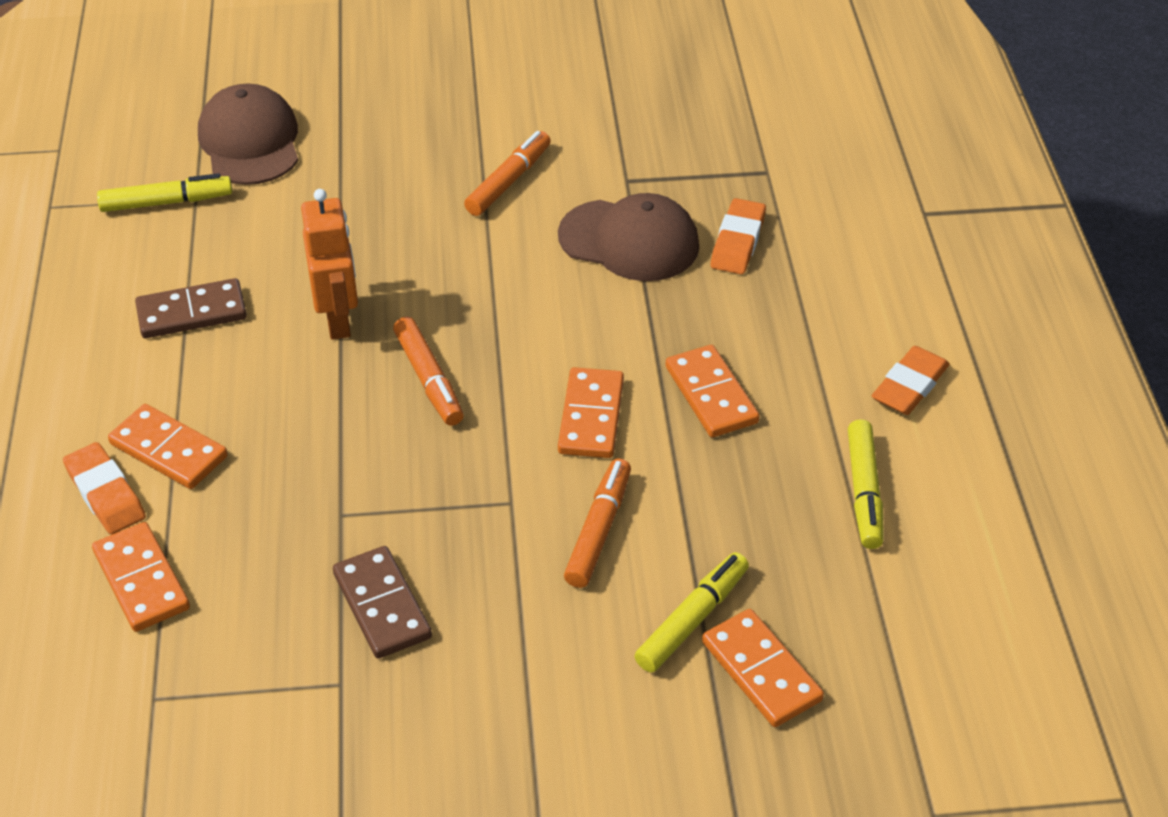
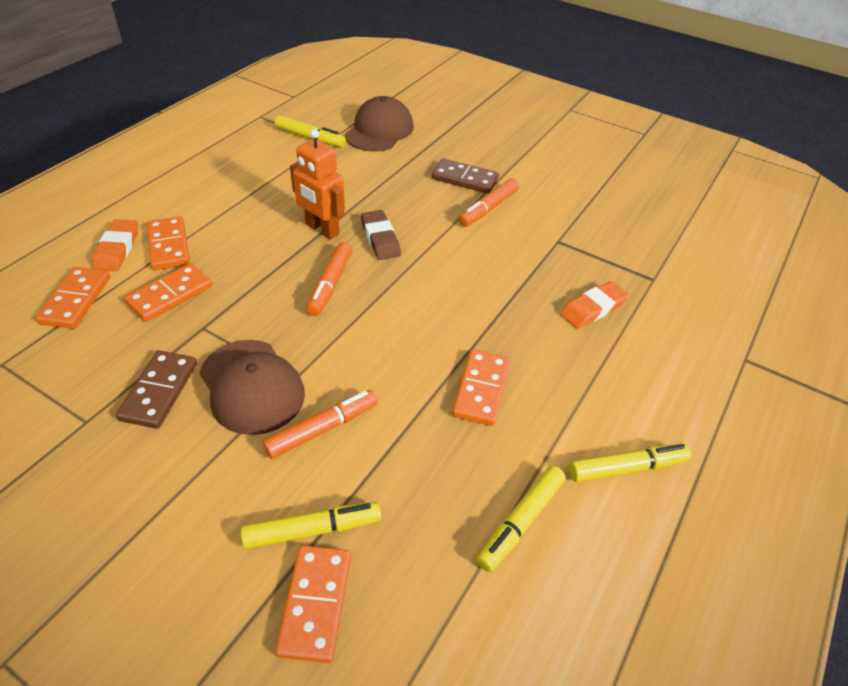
camera: 35 degrees right, 0 degrees up
brown domino [135,278,247,338] -> brown domino moved to [432,159,499,193]
orange robot [301,189,358,340] -> orange robot turned 105 degrees clockwise [290,129,345,240]
orange marker [464,131,551,216] -> orange marker turned 150 degrees clockwise [459,179,519,227]
brown cap [558,193,699,281] -> brown cap moved to [199,340,305,435]
orange domino [558,367,624,458] -> orange domino moved to [124,263,212,322]
orange eraser [872,346,950,415] -> yellow marker [569,444,691,482]
none -> brown eraser [361,210,401,260]

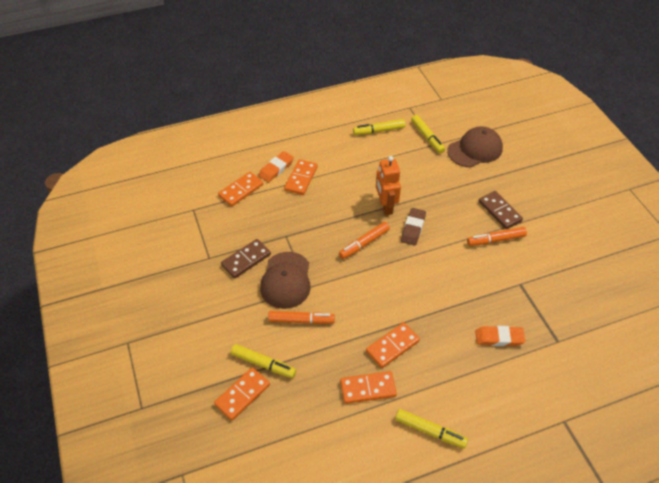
camera: 40 degrees right, 5 degrees up
orange domino [124,263,212,322] -> orange domino moved to [340,371,397,404]
yellow marker [476,465,566,572] -> yellow marker moved to [353,119,406,135]

